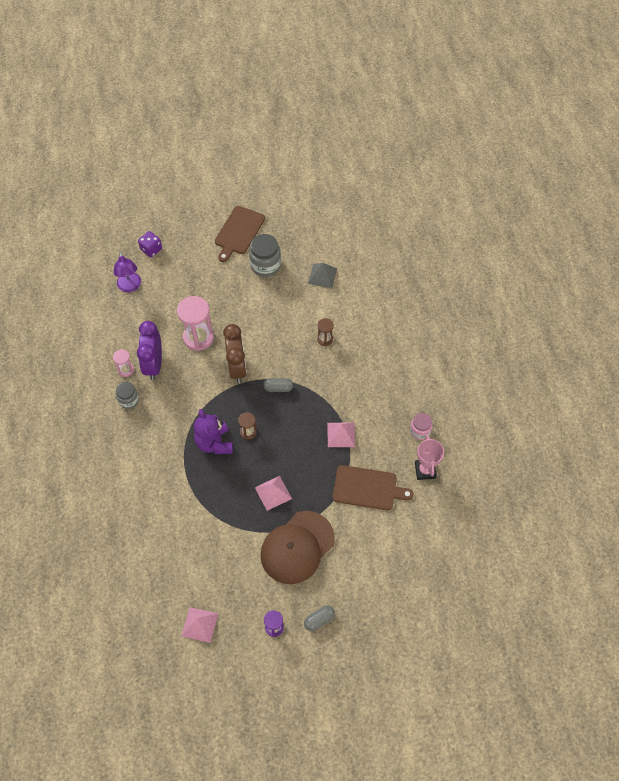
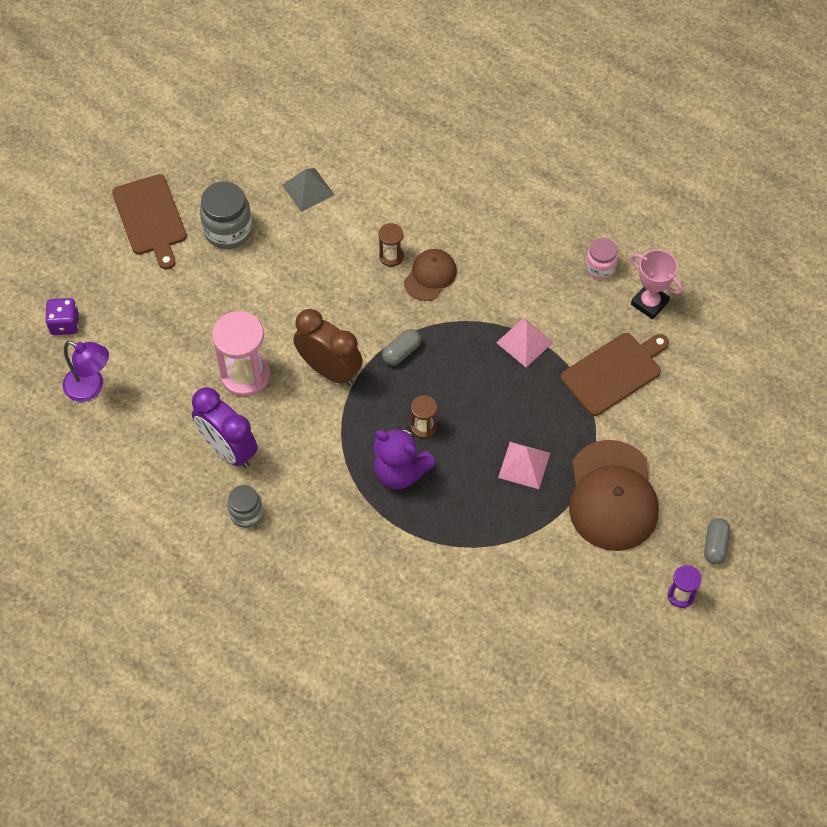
camera: 45 degrees left, 0 degrees up
pink hourglass [113,349,134,377] -> none
pink pyramid [181,607,218,643] -> none
none -> brown cap [404,249,457,301]

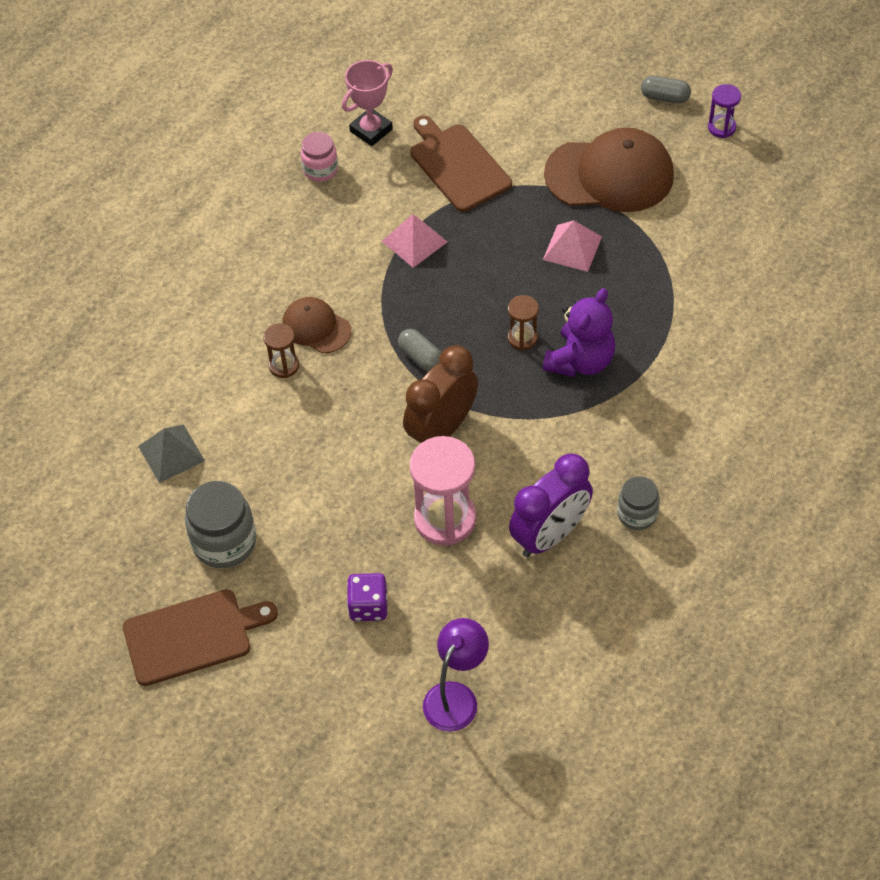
camera: 85 degrees left, 5 degrees down
purple dice [45,298,79,335] -> purple dice moved to [347,573,387,621]

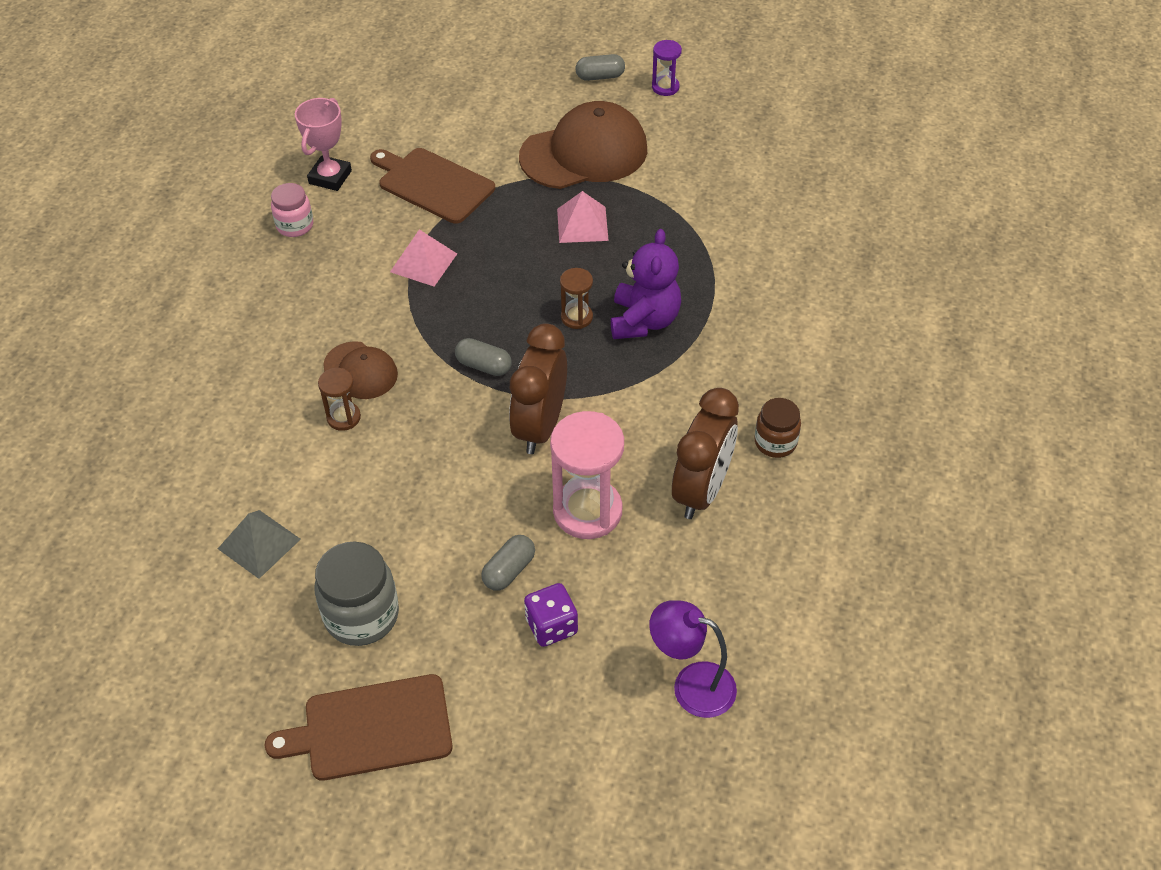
camera: 25 degrees left, 5 degrees down
brown cutting board [123,589,278,686] -> brown cutting board turned 150 degrees counterclockwise [265,674,453,781]
brown cap [282,297,351,353] -> brown cap turned 150 degrees counterclockwise [323,341,398,399]
purple lamp [423,618,489,732] -> purple lamp turned 75 degrees counterclockwise [649,600,737,718]
purple clock [509,453,593,557] -> brown clock [672,388,739,519]
grey jar [617,476,660,530] -> brown jar [755,398,801,458]
none -> grey capsule [481,535,535,591]

